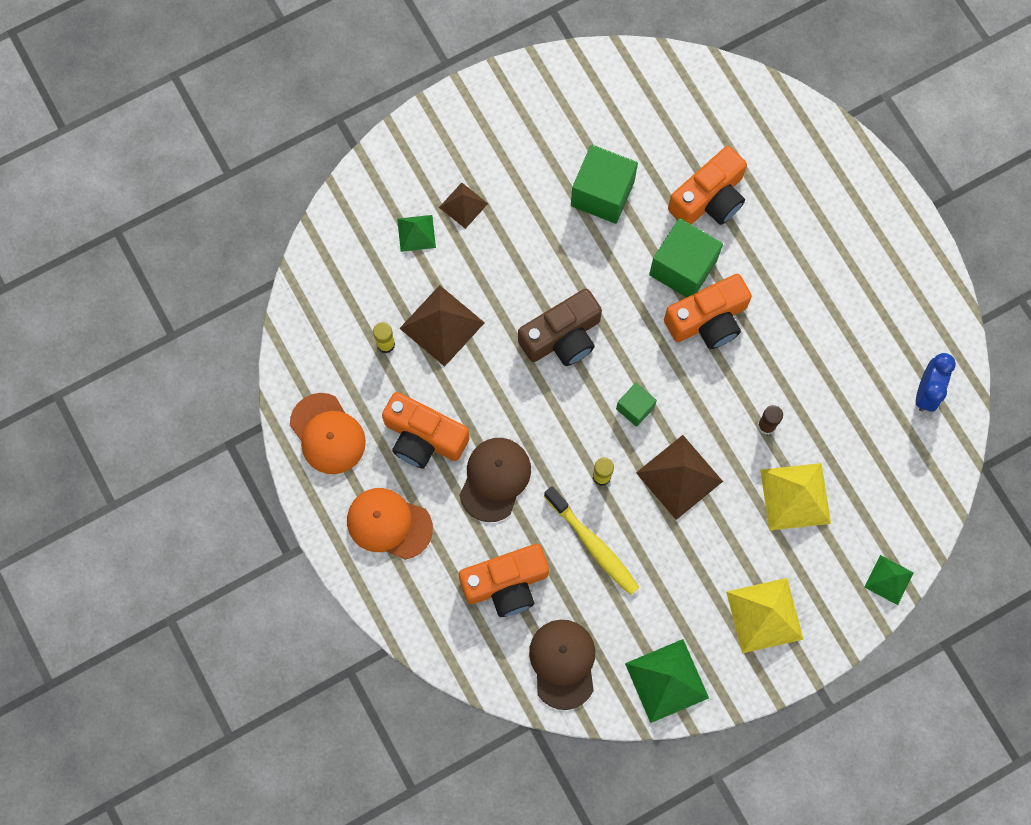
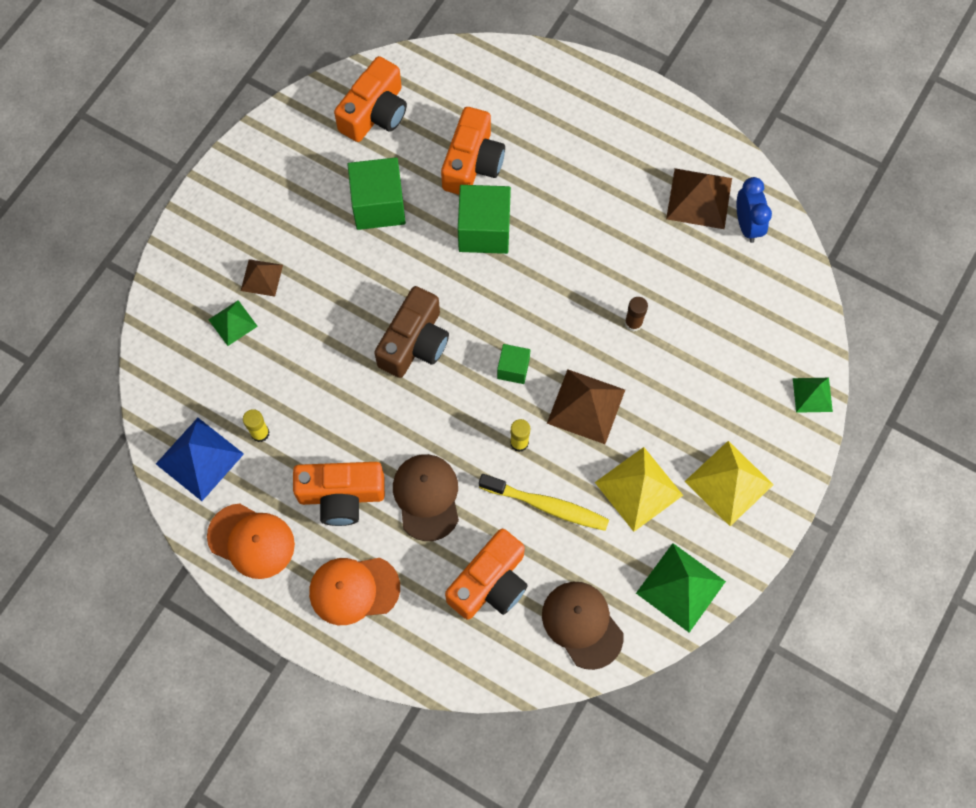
camera: 30 degrees left, 5 degrees down
brown pyramid [399,285,485,367] -> brown pyramid moved to [666,168,732,229]
orange camera [664,274,752,349] -> orange camera moved to [334,56,407,142]
yellow pyramid [760,463,831,531] -> yellow pyramid moved to [595,447,683,532]
none -> blue pyramid [156,418,244,501]

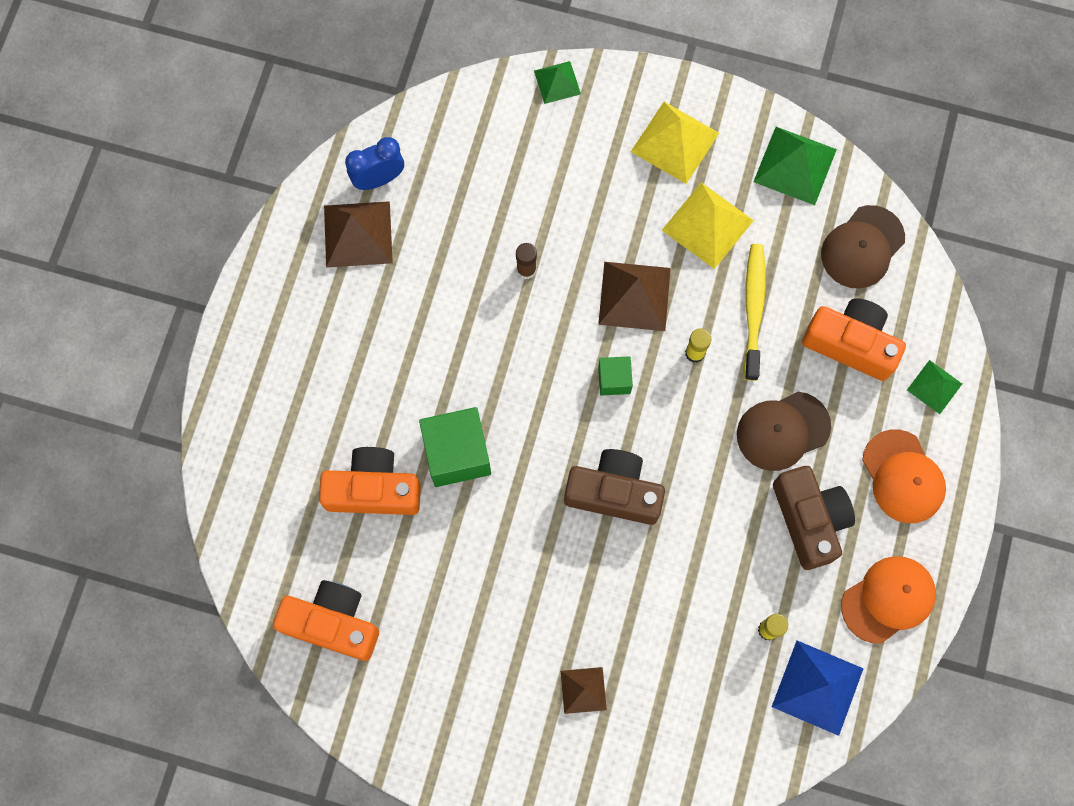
camera: 105 degrees left, 5 degrees up
orange cap [207,503,295,579] -> orange cap turned 45 degrees clockwise [841,556,936,644]
green pyramid [209,300,258,346] -> green pyramid moved to [907,360,962,414]
orange camera [293,462,385,526] -> brown camera [773,466,855,570]
green cube [347,157,406,230] -> none

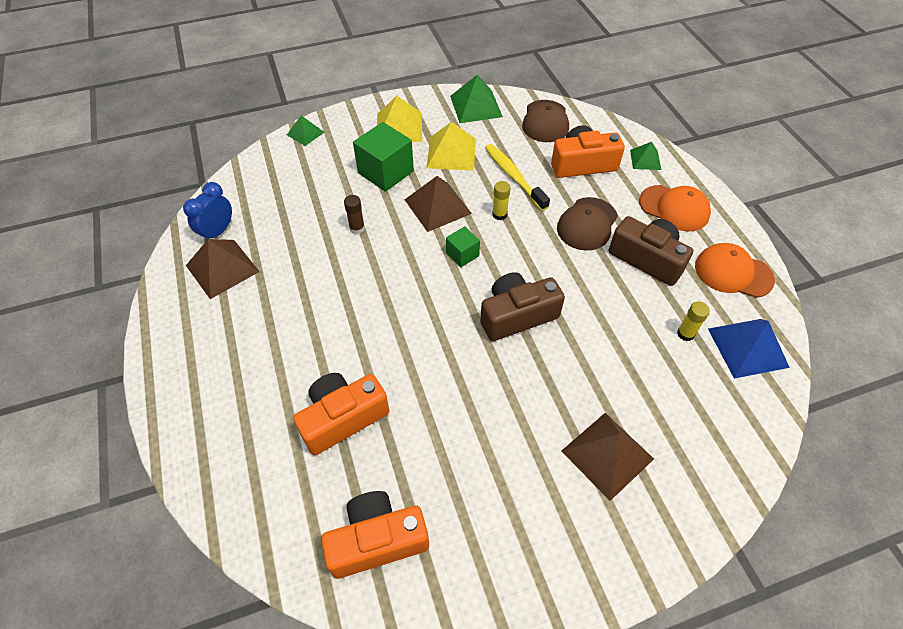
camera: 35 degrees left, 20 degrees down
green cube [419,407,491,487] -> green cube moved to [353,122,414,192]
brown pyramid [561,667,607,714] -> brown pyramid [561,413,654,501], size x1.69
orange cap [841,556,936,644] -> orange cap turned 90 degrees counterclockwise [695,243,775,298]

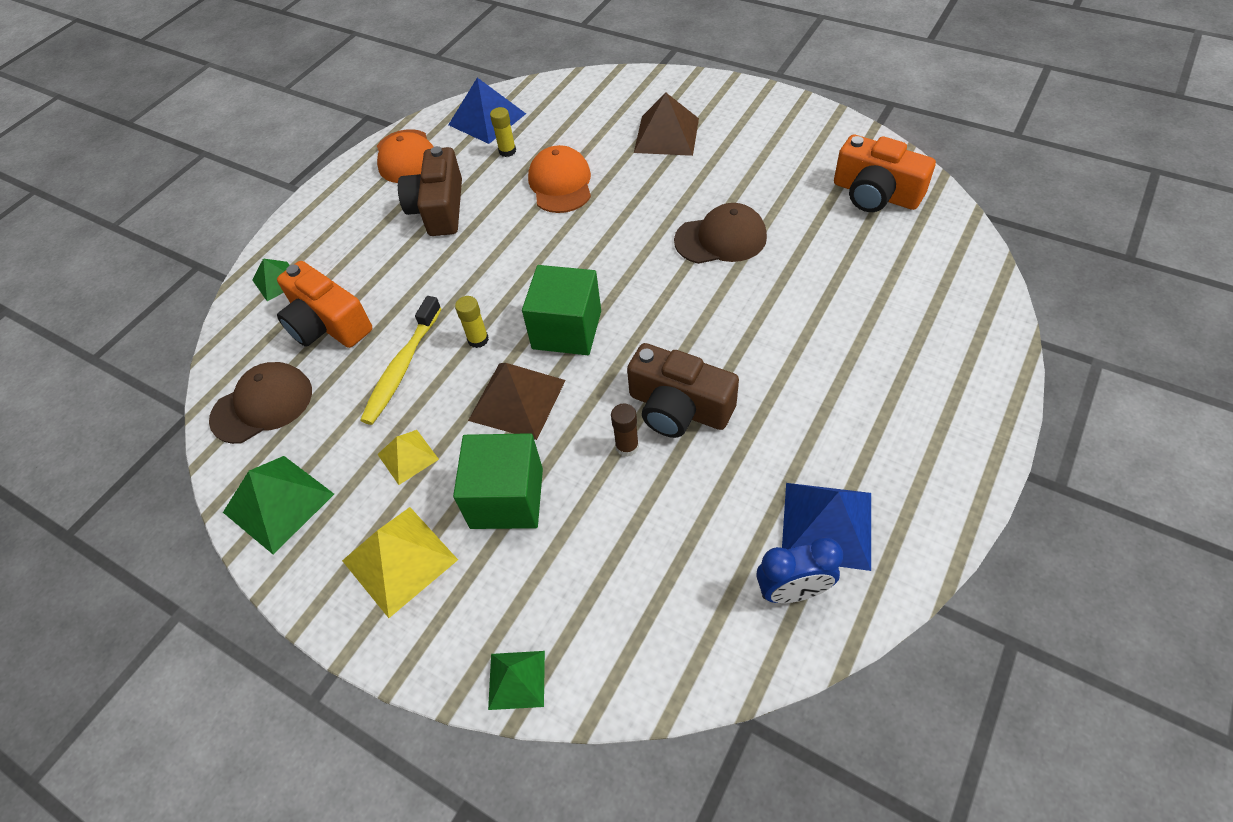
camera: 125 degrees left, 0 degrees up
brown pyramid [186,239,260,299] -> blue pyramid [782,483,871,571]
orange camera [293,373,389,455] -> none
yellow pyramid [427,122,476,171] -> yellow pyramid [377,430,439,485], size x0.59
green cube [446,226,480,267] -> green cube [522,265,601,355], size x1.85
brown camera [480,272,565,341] -> brown camera moved to [627,343,739,438]
brown cap [557,197,618,251] -> brown cap moved to [674,203,767,264]
orange cap [639,185,711,231] -> orange cap moved to [528,145,591,213]

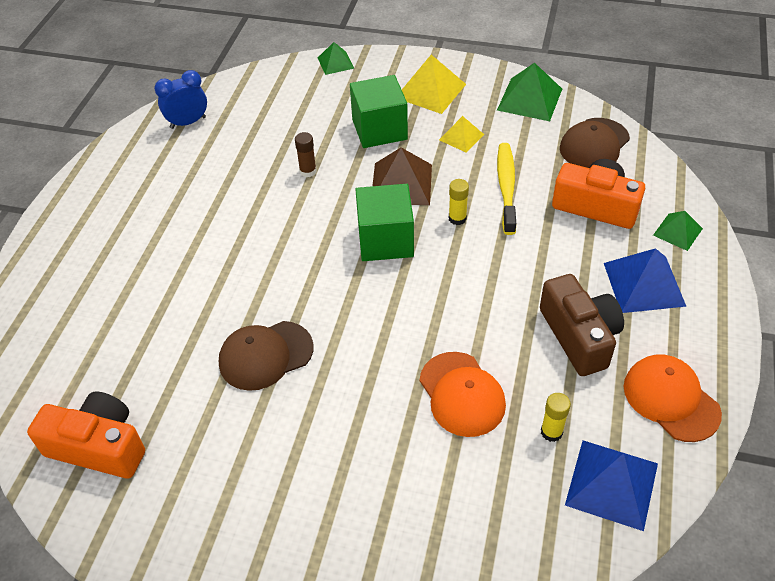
camera: 160 degrees right, 5 degrees down
brown camera [627,343,739,438] -> none
brown pyramid [634,93,699,156] -> none
blue pyramid [782,483,871,571] -> blue pyramid moved to [604,248,687,313]

